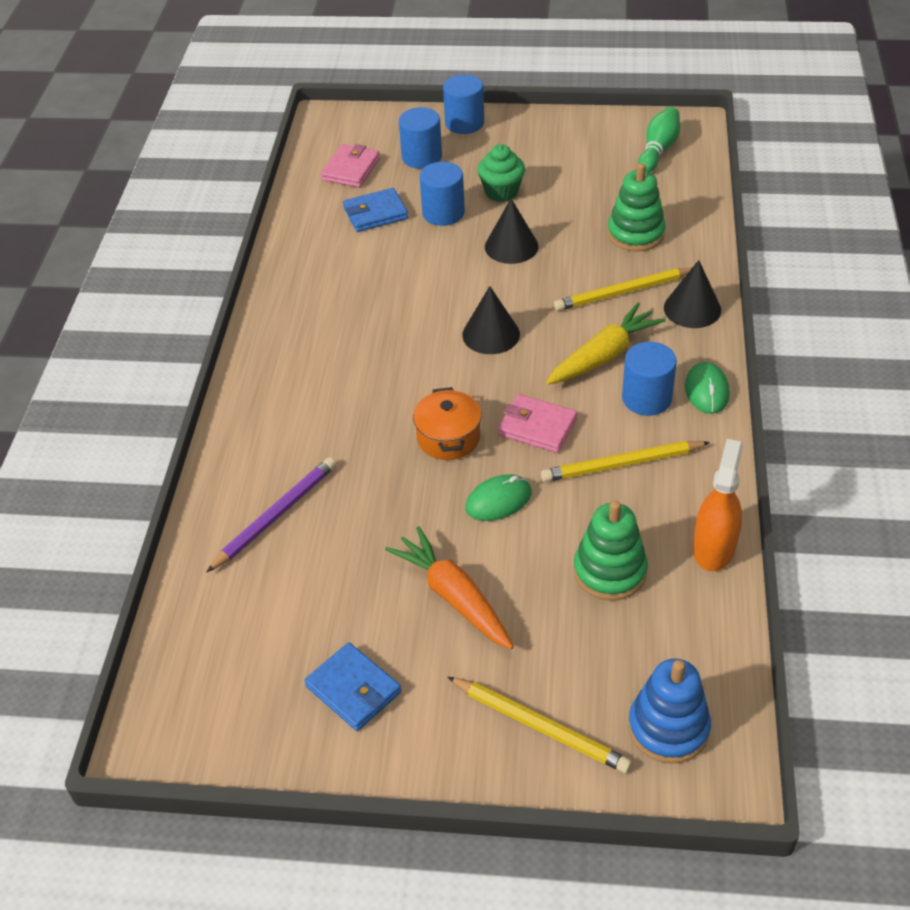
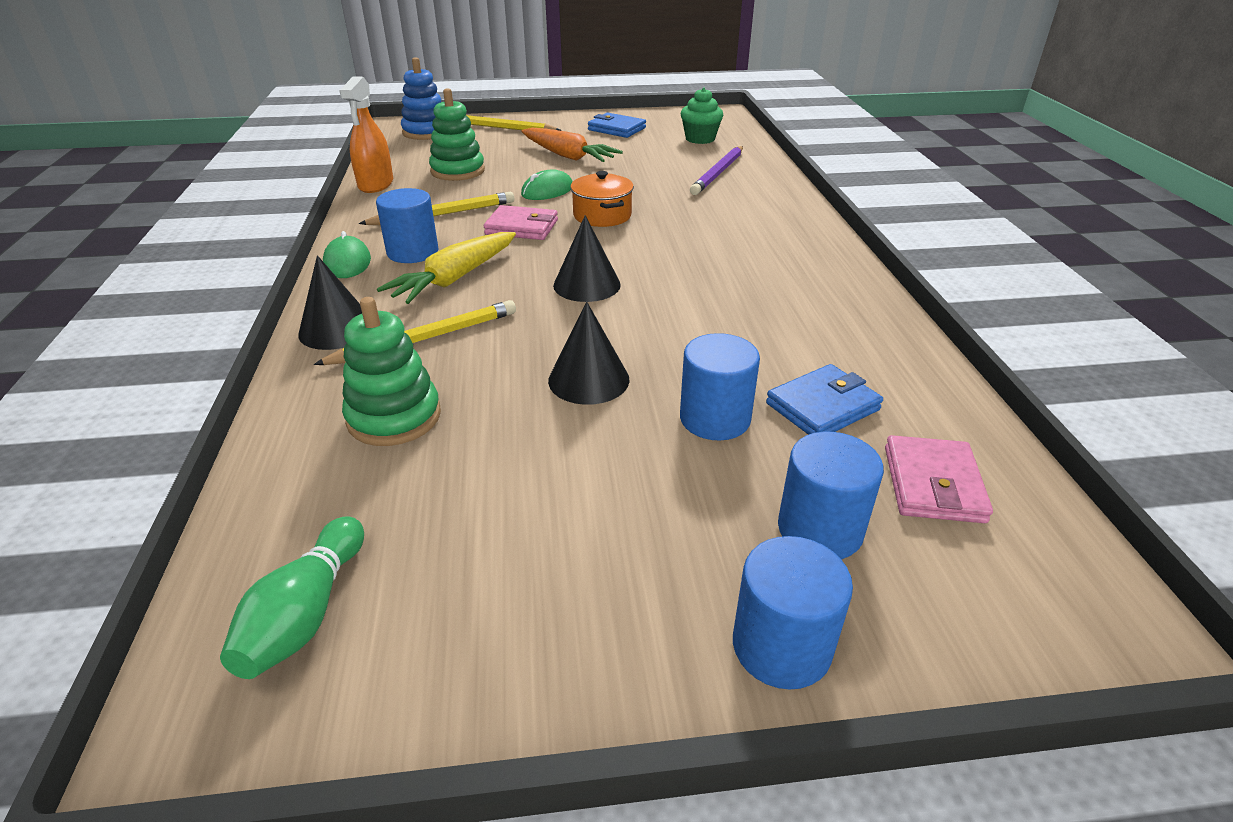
camera: 165 degrees right, 10 degrees down
green cupcake [477,144,525,202] -> green cupcake moved to [681,88,723,144]

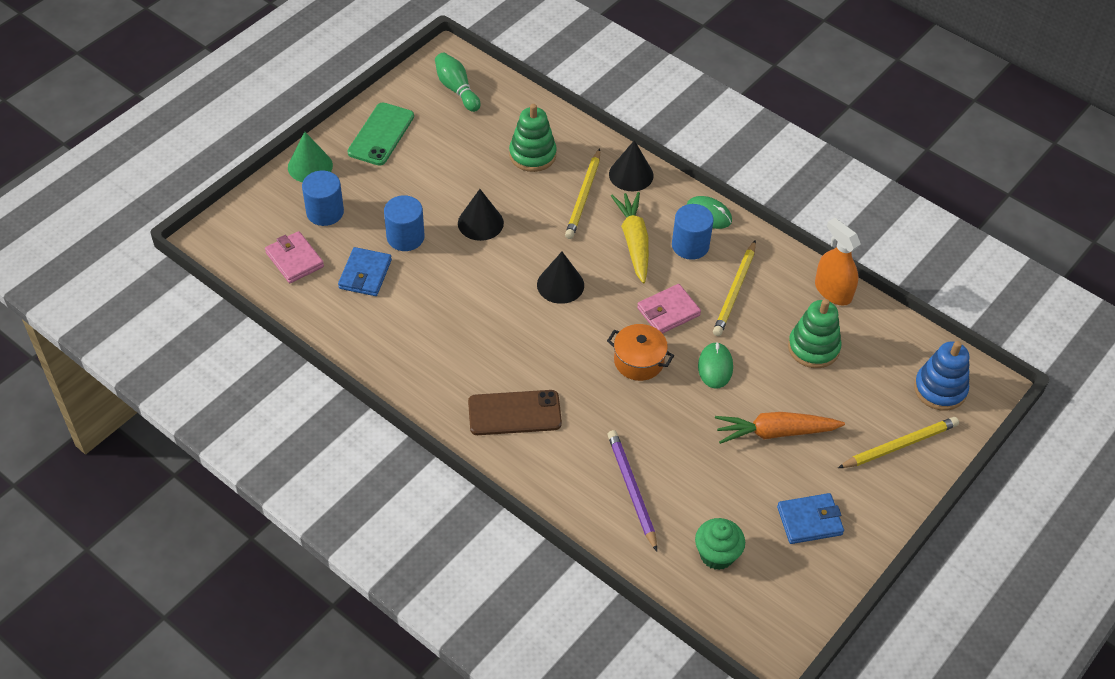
camera: 135 degrees right, 15 degrees up
blue cylinder [733,536,853,690] -> green cone [288,132,333,182]
none -> green phone [348,102,414,166]
none -> brown phone [468,390,562,435]

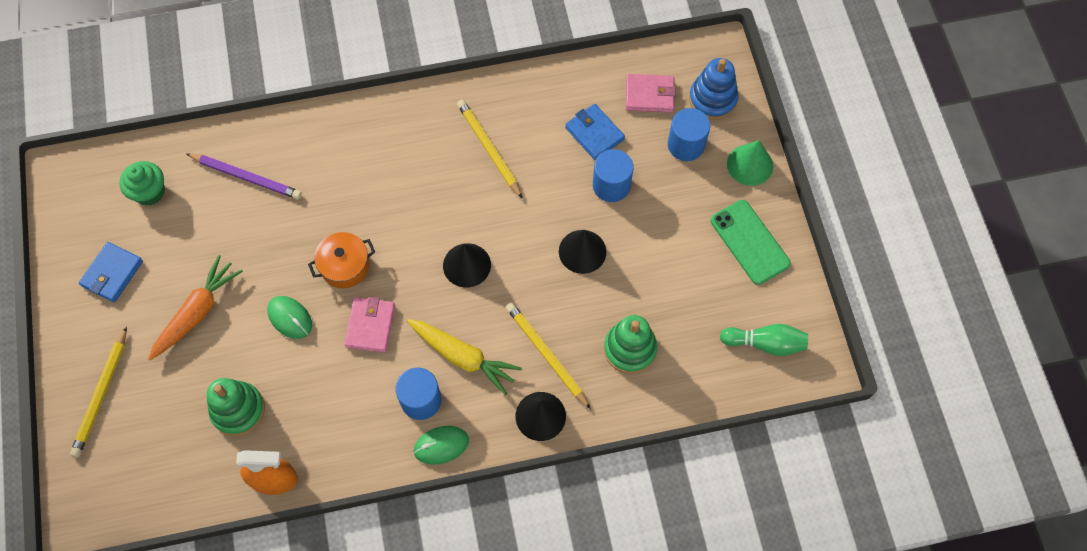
camera: 130 degrees right, 15 degrees up
brown phone [468,390,562,435] -> none
yellow pencil [713,240,756,336] -> yellow pencil moved to [457,100,523,199]
blue stacking toy [914,341,969,411] -> blue stacking toy moved to [689,58,738,120]

